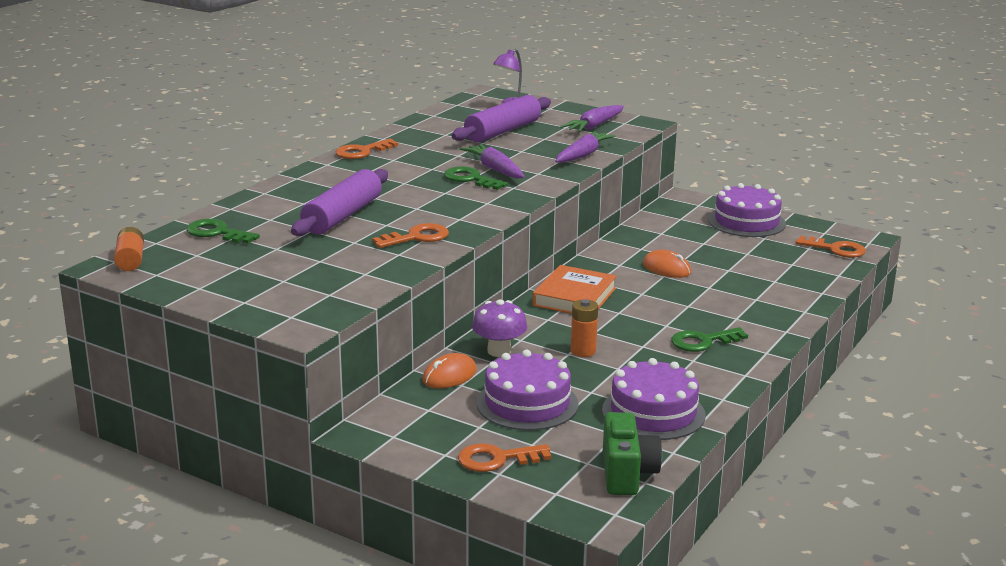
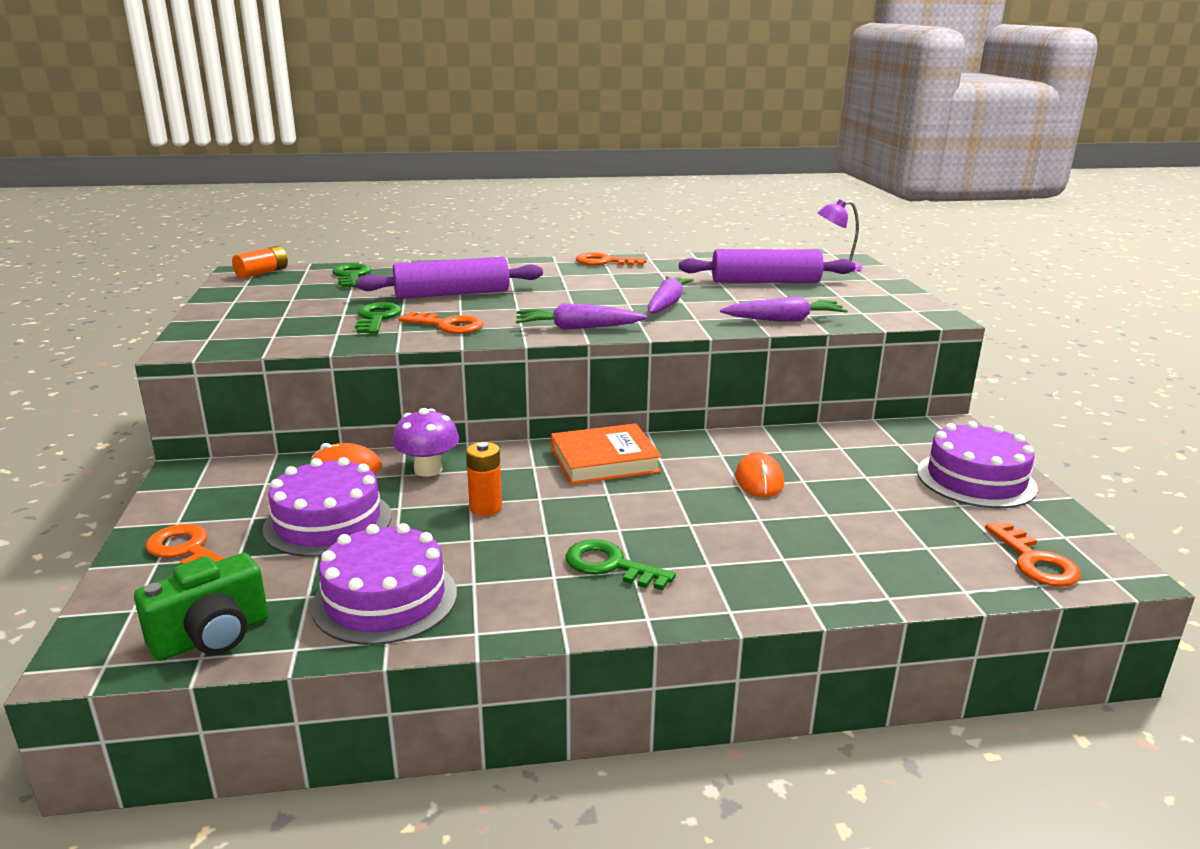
camera: 50 degrees right, 0 degrees up
green key [444,166,508,190] -> green key moved to [355,302,402,334]
purple carrot [560,105,624,132] -> purple carrot moved to [516,304,647,330]

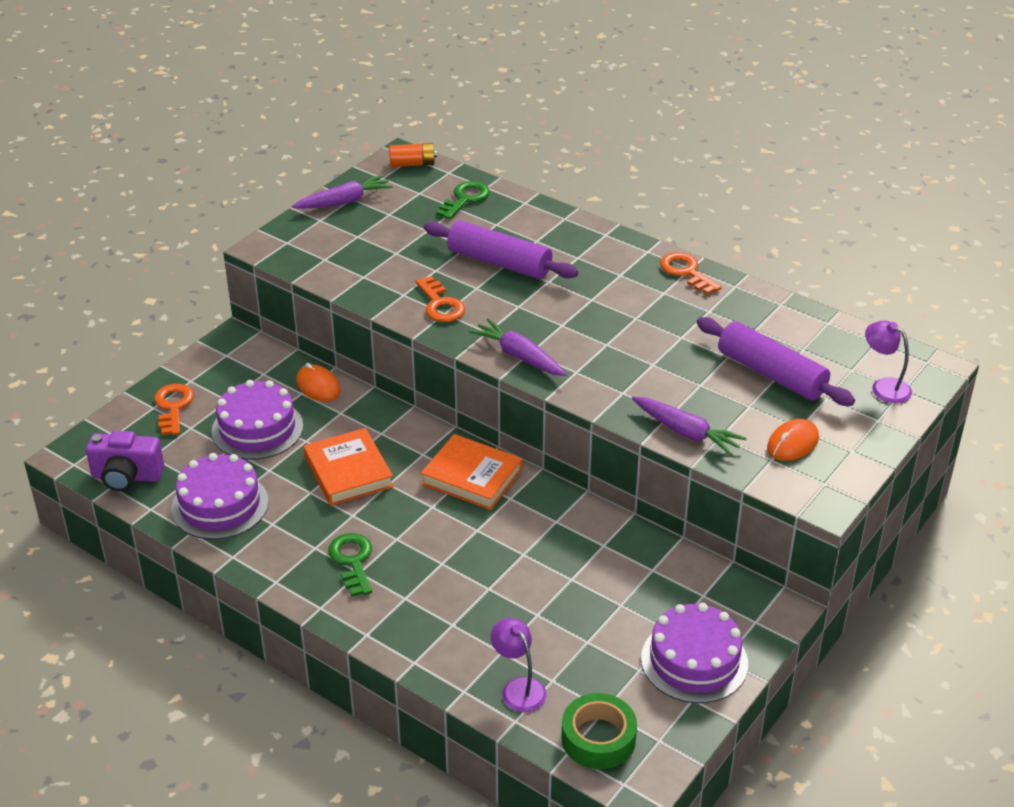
camera: 45 degrees right, 15 degrees up
green camera [134,553,268,661] -> purple camera [86,430,164,491]
green key [355,302,402,334] -> none
purple mushroom [393,408,459,477] -> none
orange battery [466,442,502,516] -> orange book [304,428,394,506]
purple carrot [647,276,694,314] -> purple carrot moved to [292,175,393,209]
orange mouse [735,452,784,497] -> orange mouse moved to [767,419,819,461]
orange key [985,522,1081,587] -> green tape [562,693,637,769]
none -> purple lamp [491,618,547,712]

